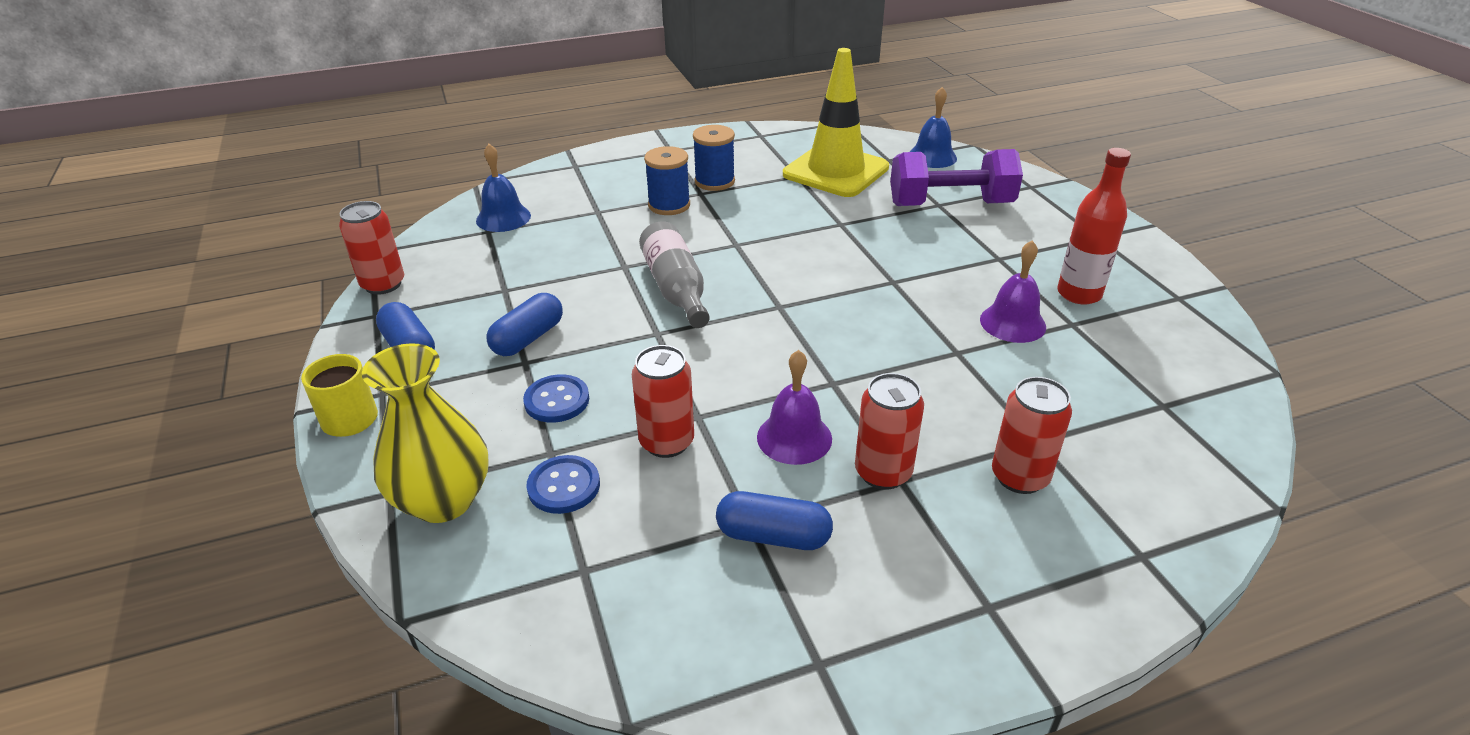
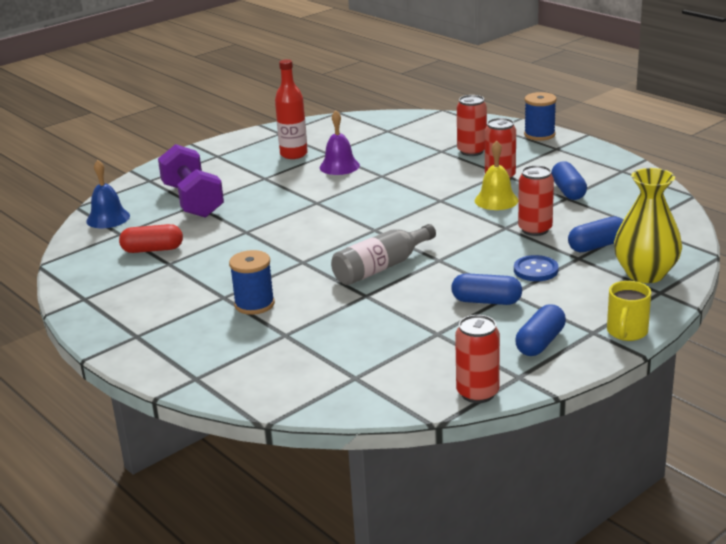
camera: 110 degrees left, 10 degrees down
blue bell [476,144,531,232] -> none
blue button [527,455,600,514] -> blue capsule [568,216,623,252]
blue spool [693,125,735,191] -> blue spool moved to [524,92,557,141]
purple bell [757,350,832,465] -> yellow bell [475,141,518,210]
yellow traffic cone [783,48,889,197] -> red capsule [119,224,183,253]

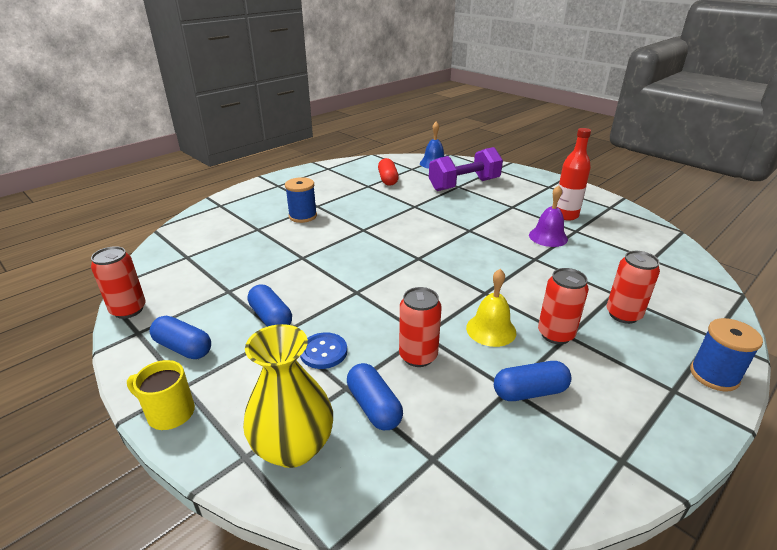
camera: 85 degrees right, 5 degrees up
grey bottle [331,224,436,285] -> none
blue capsule [451,273,522,305] -> blue capsule turned 45 degrees counterclockwise [248,284,292,327]

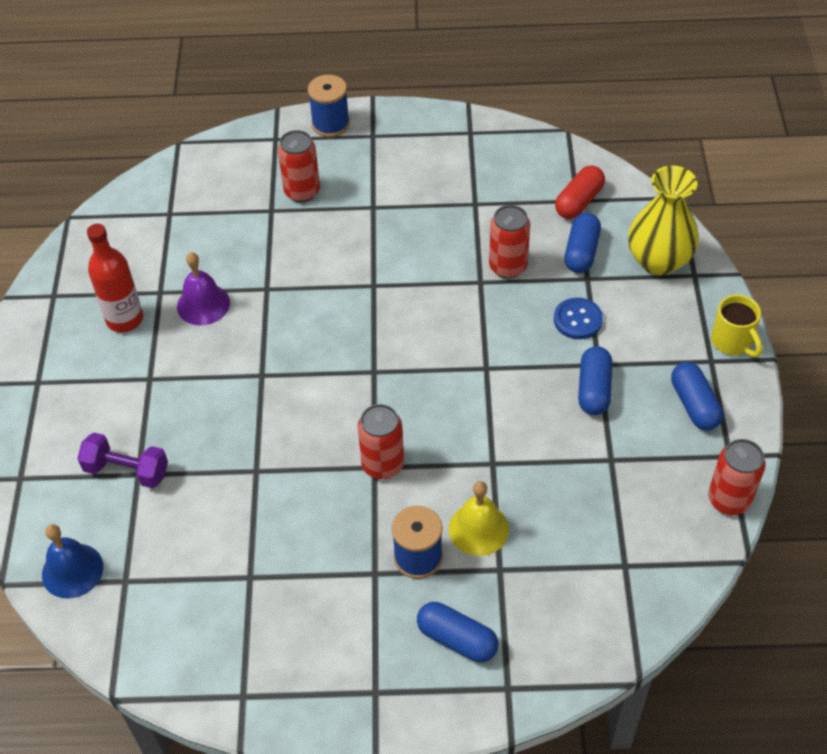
camera: 135 degrees left, 20 degrees up
red capsule [378,158,399,186] -> red capsule moved to [555,165,605,219]
purple dumbbell [429,147,503,191] -> purple dumbbell [77,432,168,488], size x0.63
yellow bell [466,269,516,347] -> yellow bell moved to [449,481,509,556]
blue capsule [494,361,571,401] -> blue capsule moved to [417,602,498,662]
red can [538,268,589,344] -> red can moved to [357,404,404,479]

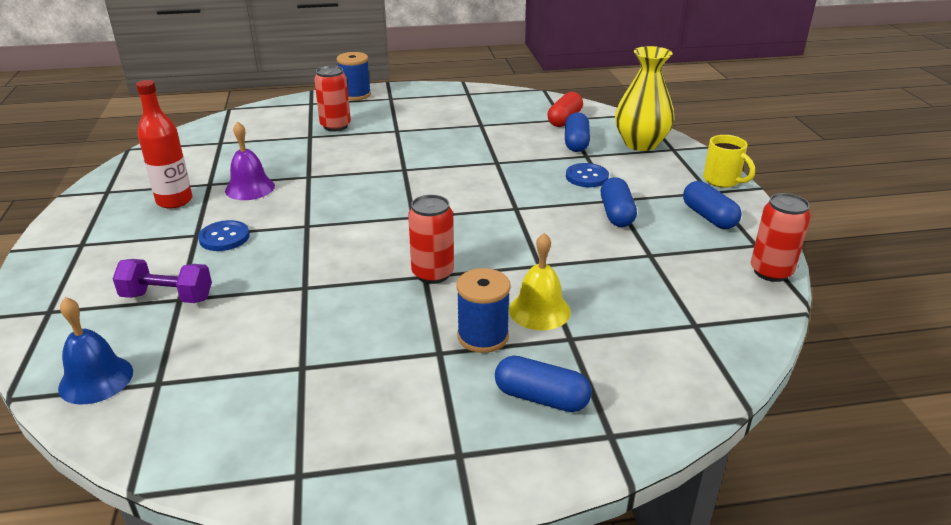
camera: 10 degrees left, 20 degrees down
red can [489,205,530,279] -> none
none -> blue button [198,220,249,251]

